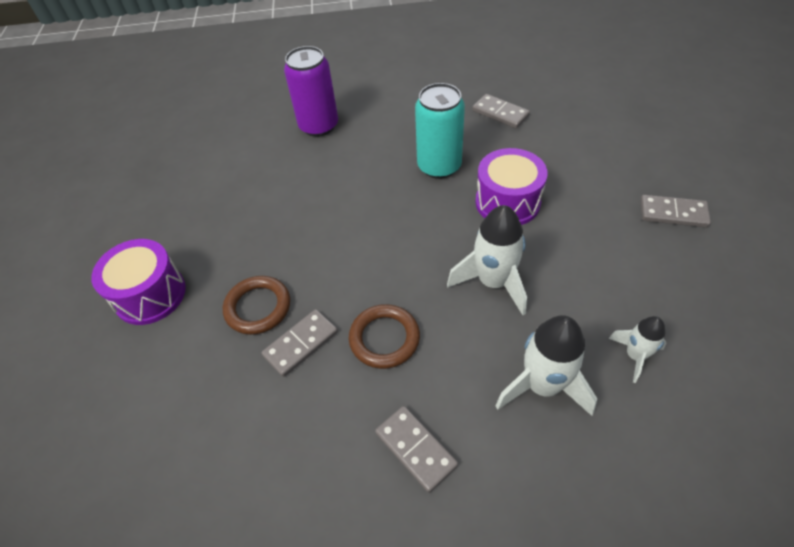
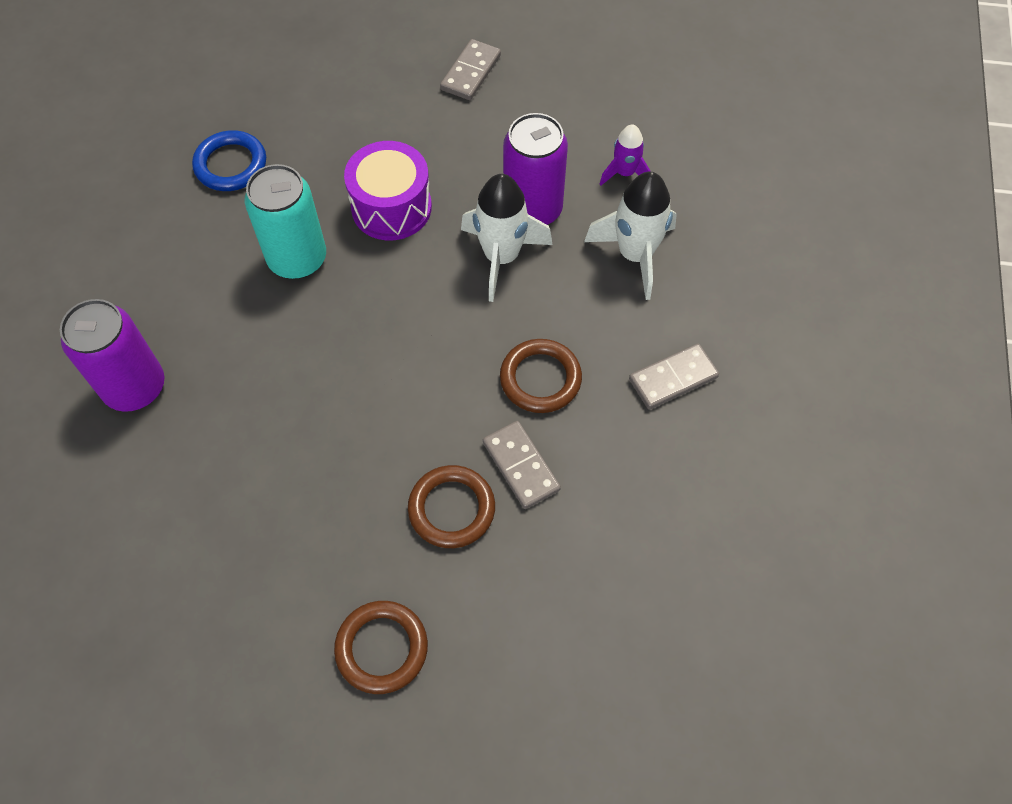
camera: 80 degrees left, 10 degrees up
purple drum [91,239,186,325] -> brown ring [334,601,428,694]
grey domino [472,94,530,129] -> blue ring [192,130,266,191]
white rocket [608,316,667,383] -> purple rocket [600,125,651,186]
none -> purple can [503,113,568,225]

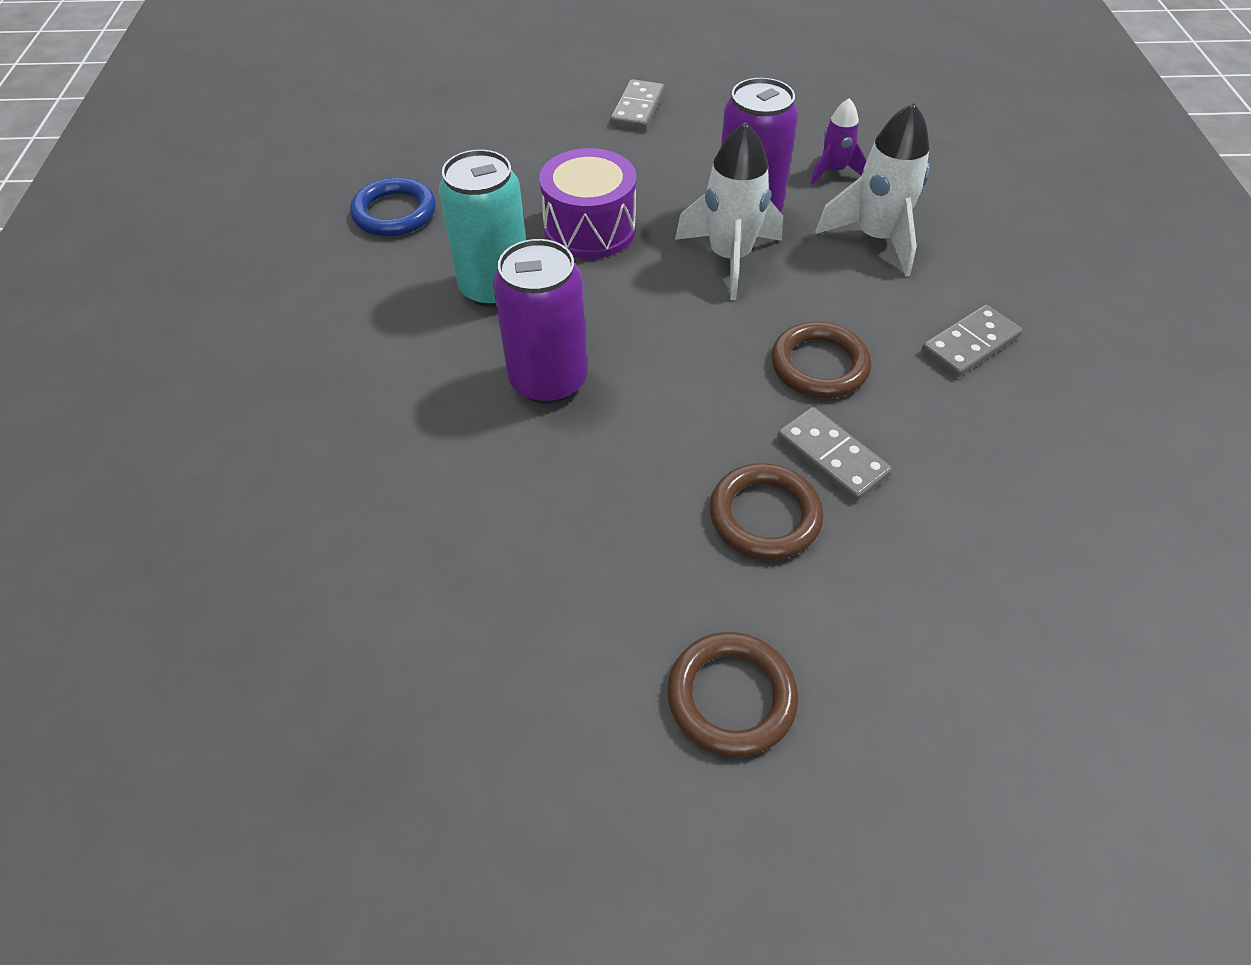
camera: 10 degrees left, 10 degrees down
purple can [60,299,164,412] -> purple can moved to [493,239,587,404]

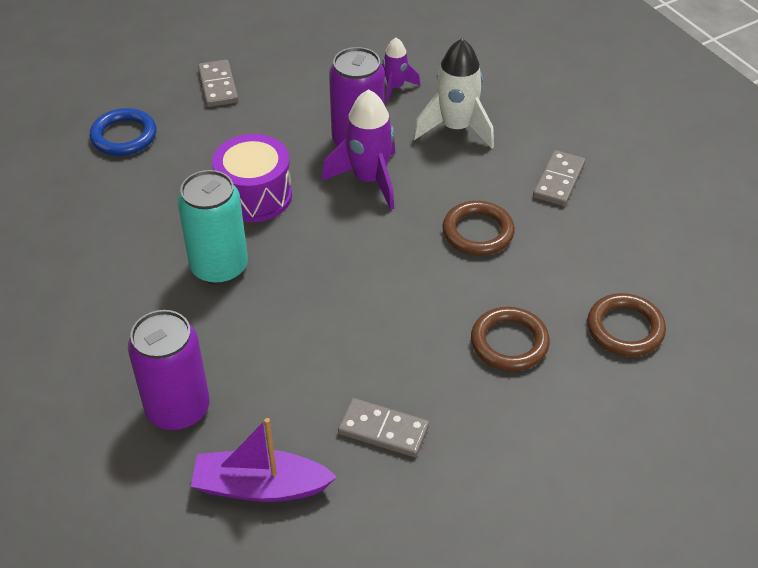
camera: 30 degrees left, 5 degrees down
blue ring [350,177,436,236] -> blue ring moved to [89,108,156,156]
purple can [493,239,587,404] -> purple can moved to [128,310,210,430]
brown ring [667,632,799,757] -> brown ring moved to [587,293,666,357]
white rocket [675,122,783,300] -> purple rocket [322,89,395,210]
grey domino [777,407,892,502] -> grey domino moved to [338,398,429,457]
none -> purple boat [191,418,337,502]

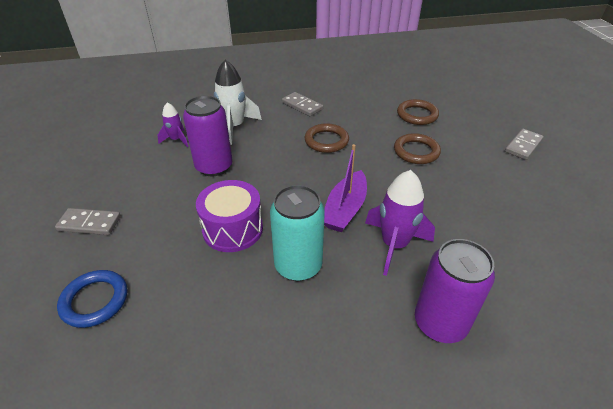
camera: 70 degrees left, 5 degrees down
purple boat [191,418,337,502] -> purple boat moved to [324,144,367,232]
purple rocket [322,89,395,210] -> purple rocket moved to [365,170,435,276]
grey domino [338,398,429,457] -> grey domino moved to [505,129,544,160]

